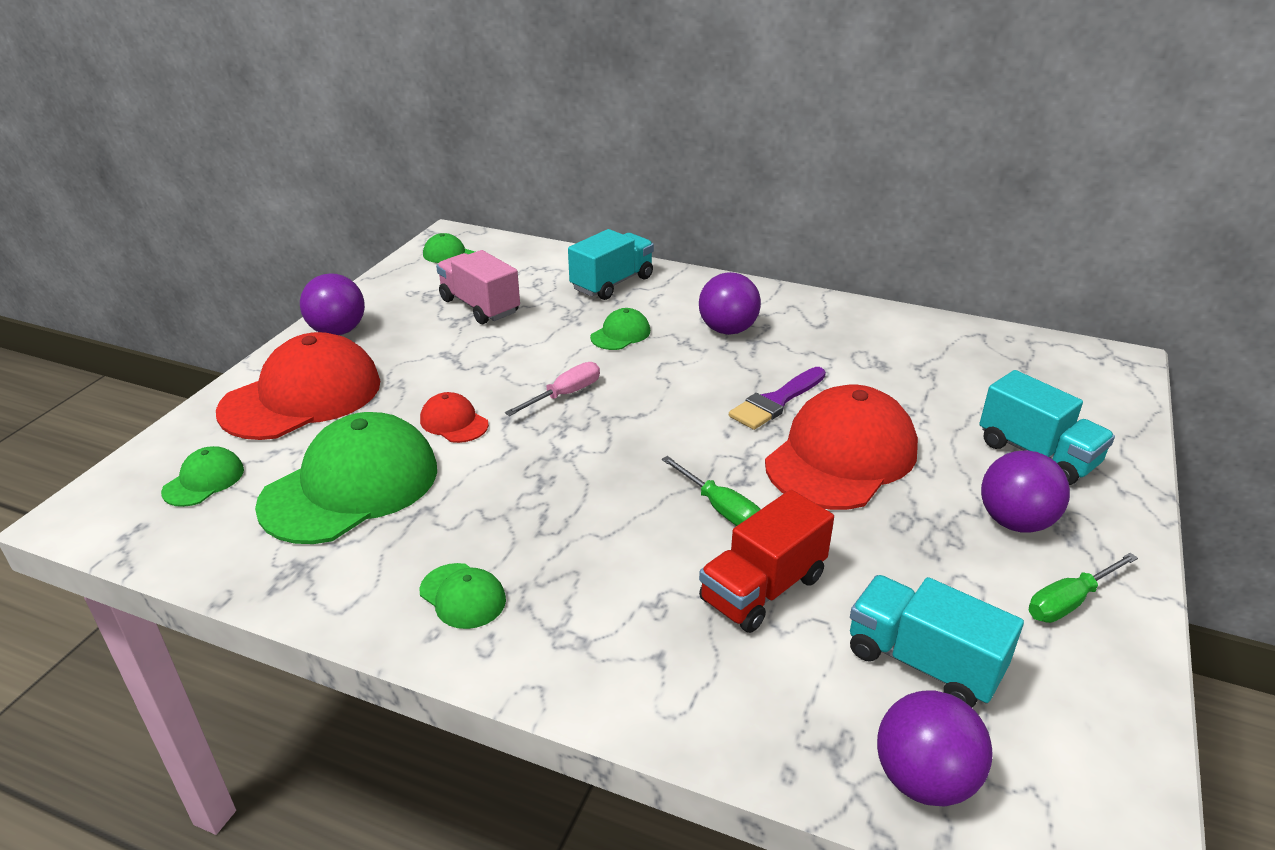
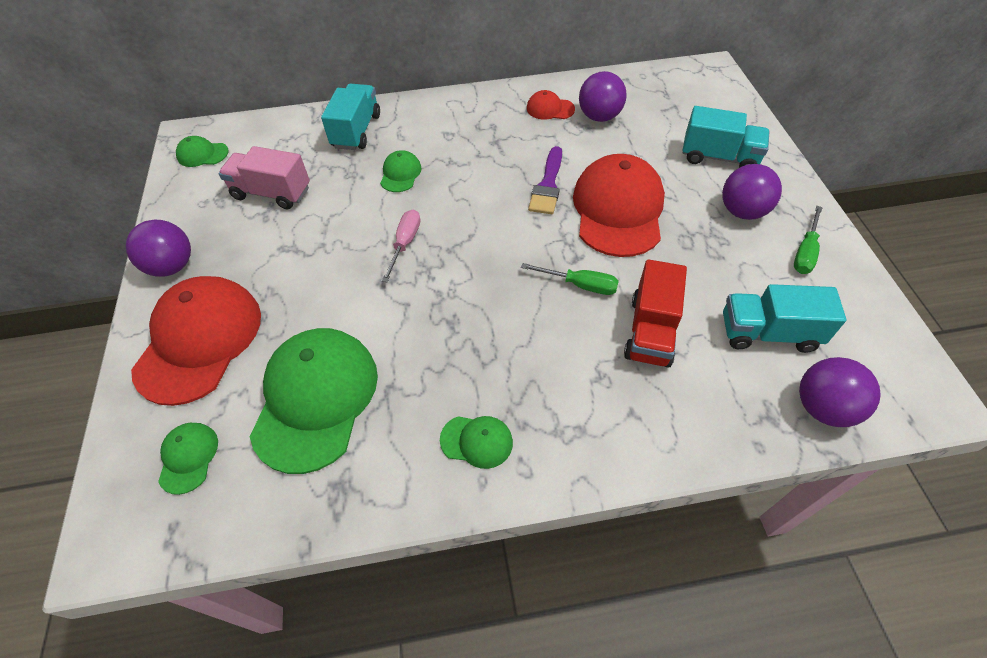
camera: 30 degrees left, 20 degrees up
red cap [420,392,489,443] -> red cap moved to [527,90,575,120]
purple ball [699,272,761,335] -> purple ball moved to [579,71,627,122]

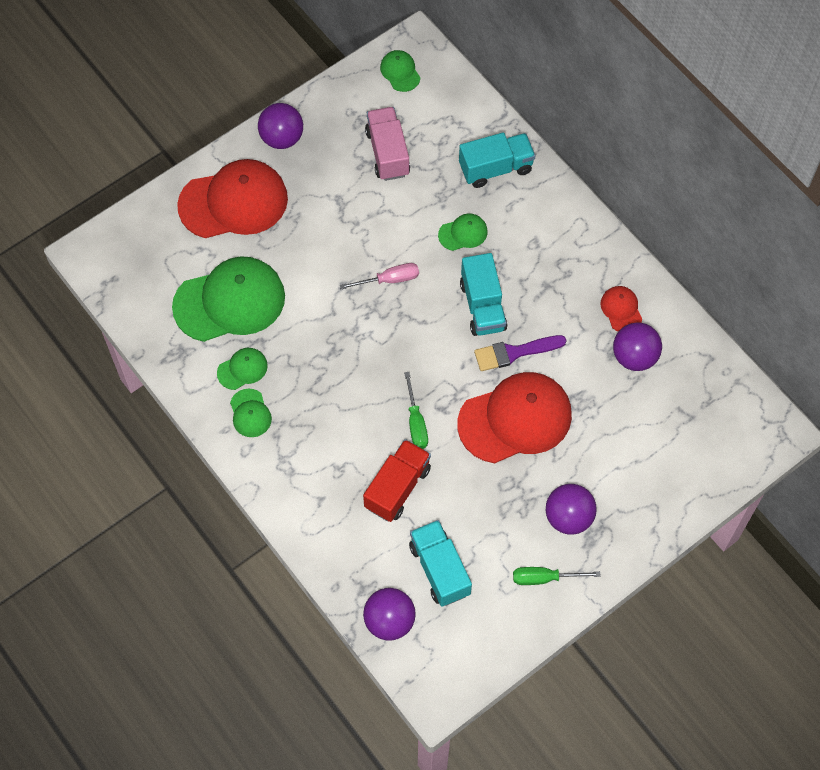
camera: 60 degrees right, 10 degrees up
green cap [158,423,218,495] -> green cap moved to [217,348,268,390]
red truck [624,259,687,368] -> red truck turned 135 degrees clockwise [363,439,431,522]
turquoise truck [683,106,769,168] -> turquoise truck moved to [460,253,507,336]

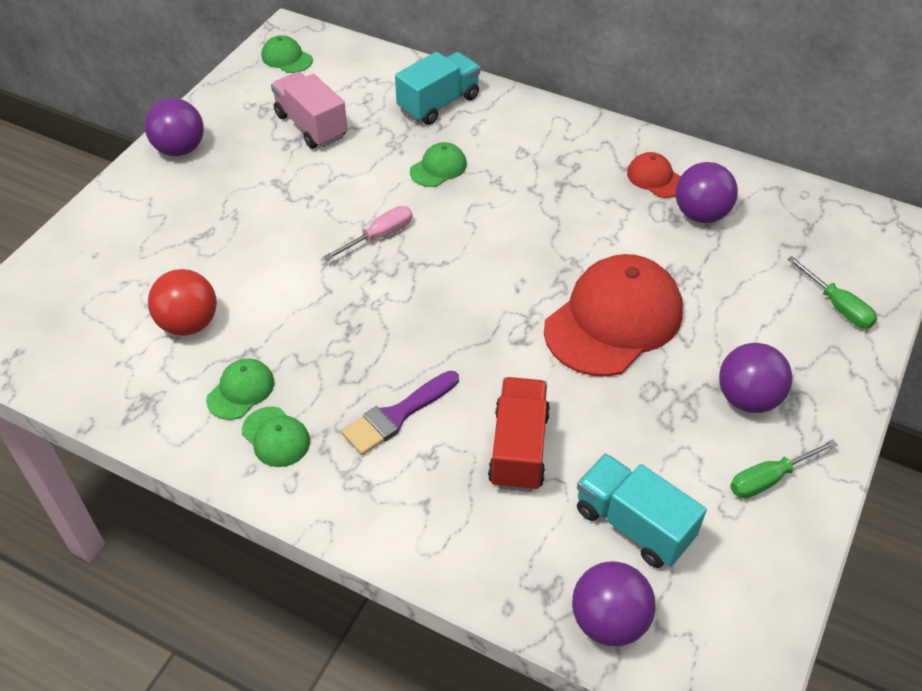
camera: 25 degrees left, 15 degrees down
green cap [172,257,285,342] -> red ball [148,269,217,336]
red cap [177,159,288,238] -> none
green screwdriver [404,372,428,449] -> green screwdriver moved to [787,256,877,329]
turquoise truck [460,253,507,336] -> none
purple brush [474,335,567,371] -> purple brush moved to [342,371,459,455]

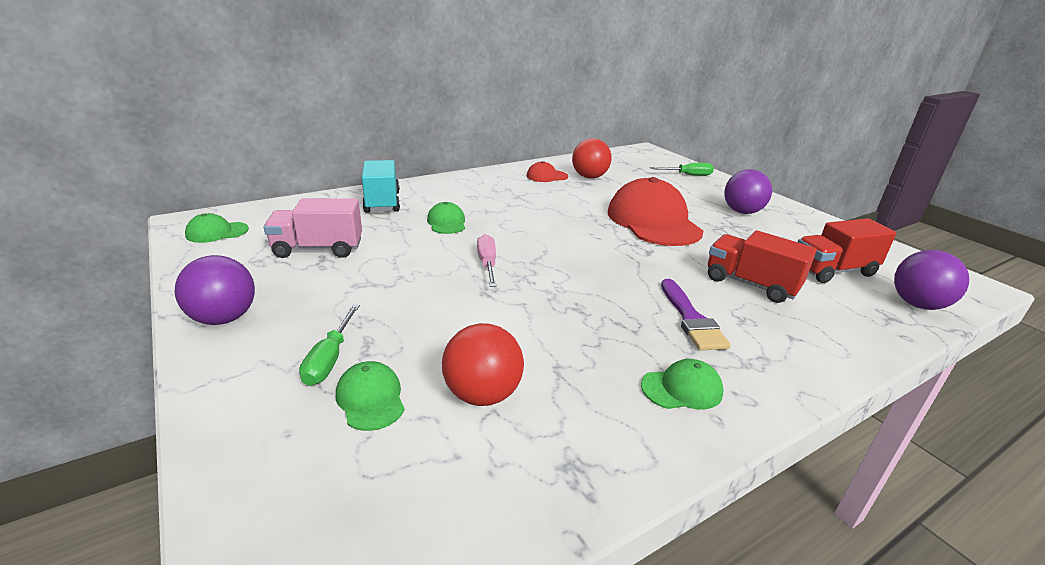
camera: 60 degrees left, 20 degrees down
green cap [206,358,274,420] -> green cap moved to [336,361,405,431]
turquoise truck [577,453,707,568] -> red truck [798,218,896,283]
purple ball [675,162,738,223] -> red ball [572,138,612,179]
green screwdriver [730,439,838,498] -> green screwdriver moved to [299,304,360,386]

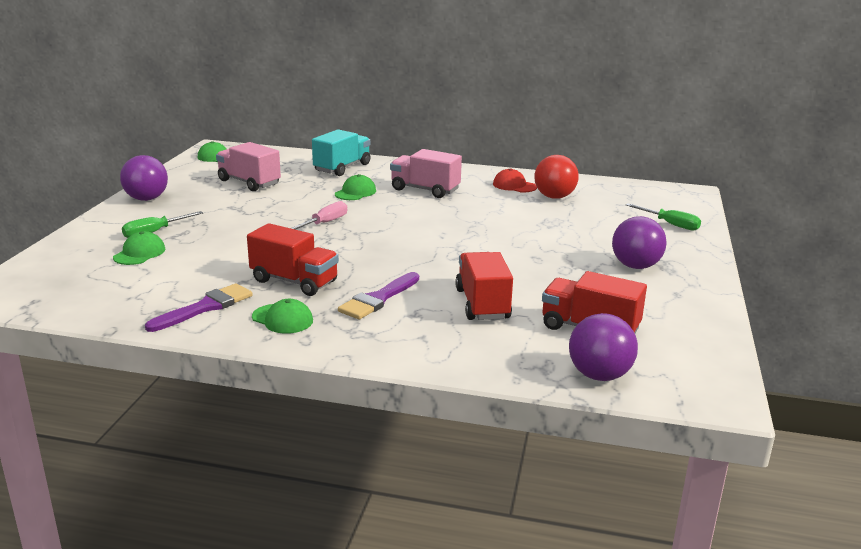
camera: 45 degrees right, 5 degrees down
red ball [442,323,524,406] -> none
red cap [608,177,703,246] -> none
none -> purple brush [145,283,253,332]
none -> red truck [247,223,339,296]
none -> pink truck [390,149,462,198]

